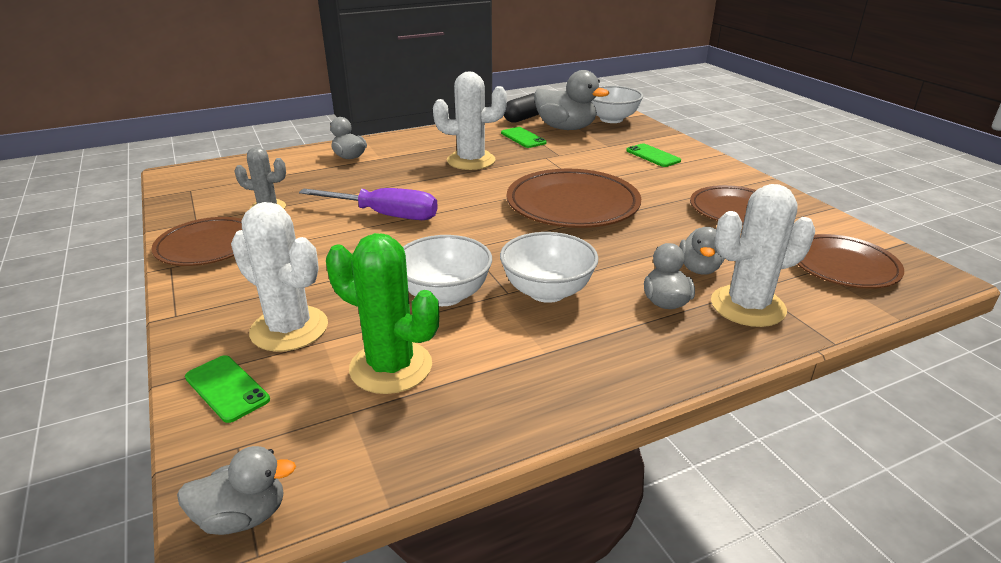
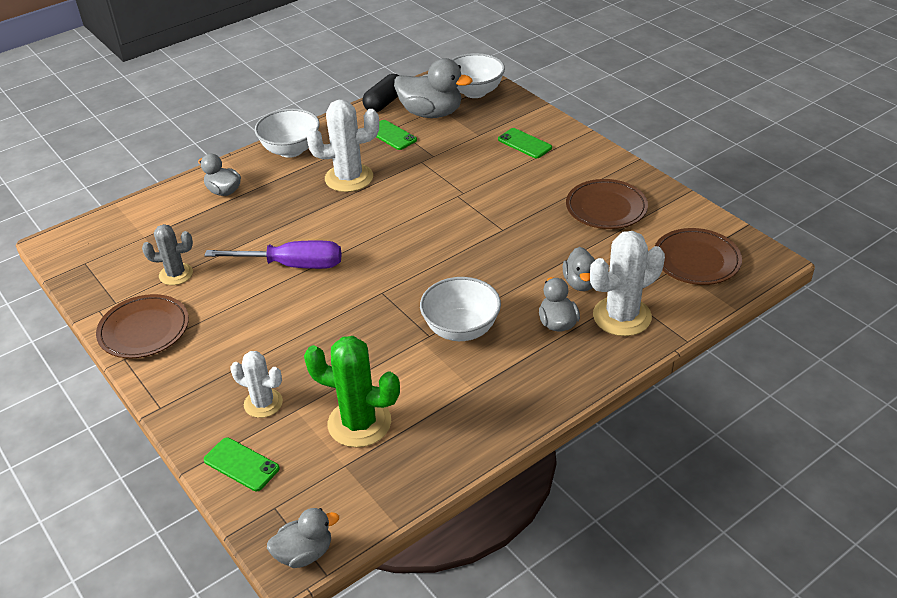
camera: 10 degrees left, 10 degrees up
white cactus [231,202,328,352] -> white cactus [230,351,283,418], size x0.62
white bowl [403,235,492,306] -> white bowl moved to [255,108,320,158]
brown plate [507,169,641,228] -> none

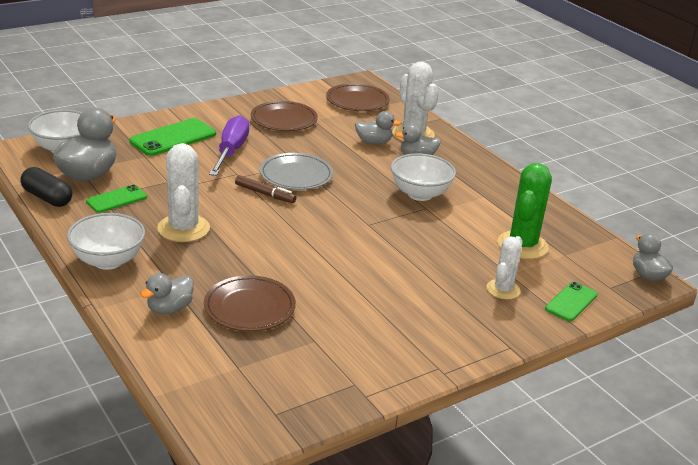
camera: 90 degrees left, 10 degrees down
brown plate [96,294,189,358] -> brown plate moved to [204,275,296,331]
grey cactus [142,224,193,285] -> none
purple screwdriver [204,240,342,269] -> purple screwdriver moved to [209,115,249,176]
green phone [498,128,552,158] -> green phone [129,118,216,156], size x1.63
none -> brown marker [235,175,296,203]
none -> grey plate [259,153,333,190]

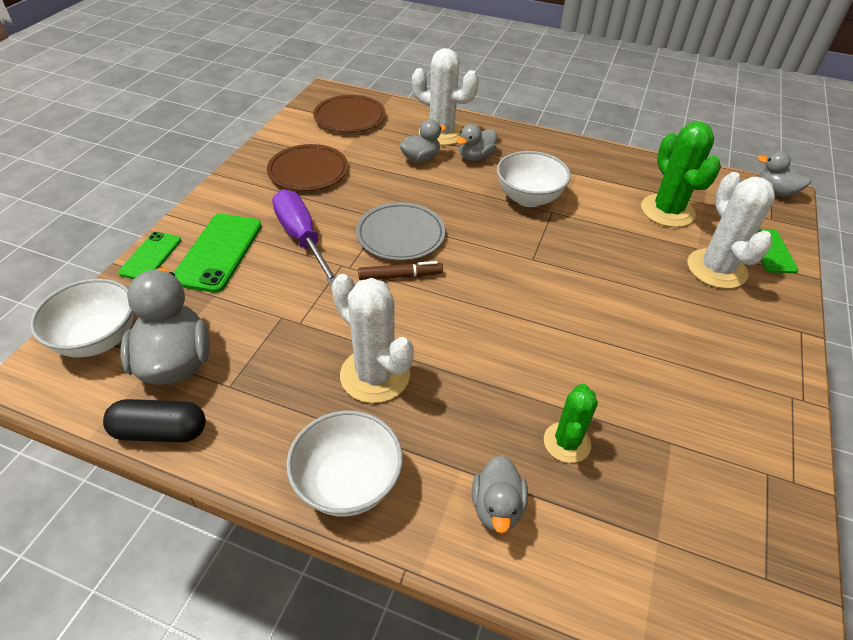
camera: 35 degrees left, 15 degrees up
green phone [86,185,147,213] -> green phone moved to [118,232,181,279]
brown plate [204,275,296,331] -> green cactus [544,384,598,463]
white cactus [487,236,523,300] -> white cactus [687,172,775,289], size x1.60

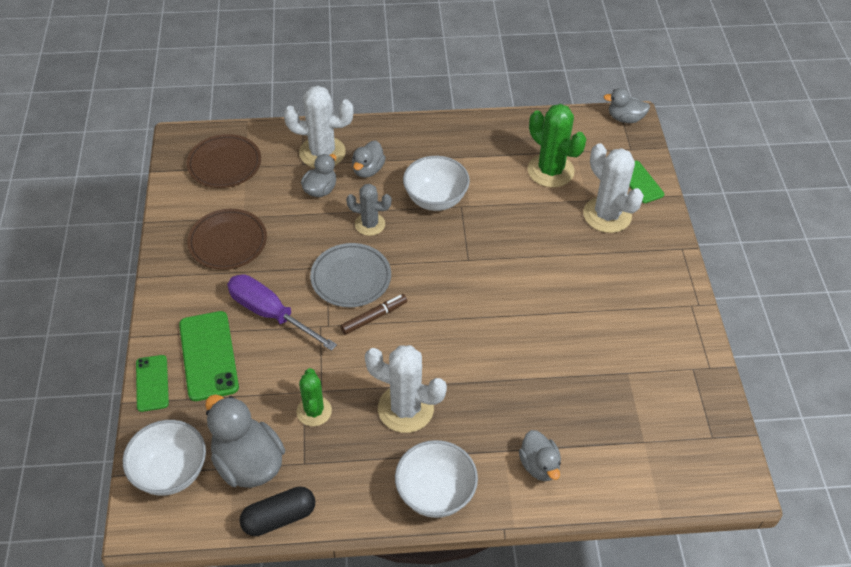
camera: 25 degrees left, 5 degrees up
green cactus [544,384,598,463] -> green cactus moved to [296,368,332,426]
none -> grey cactus [346,184,391,236]

